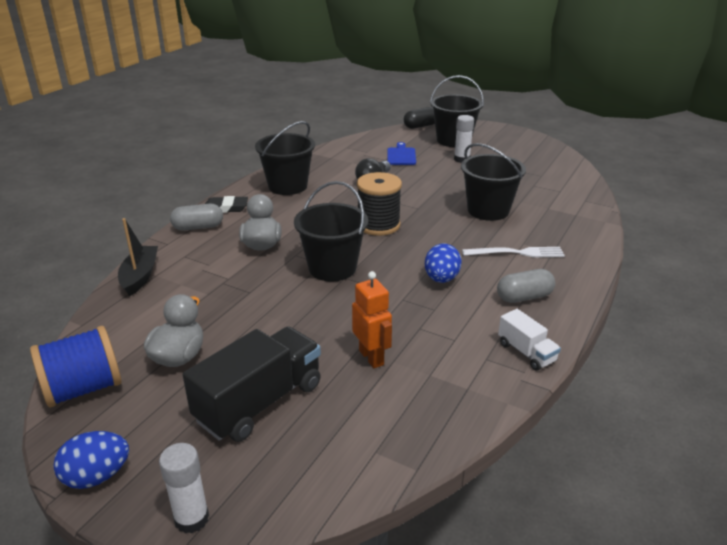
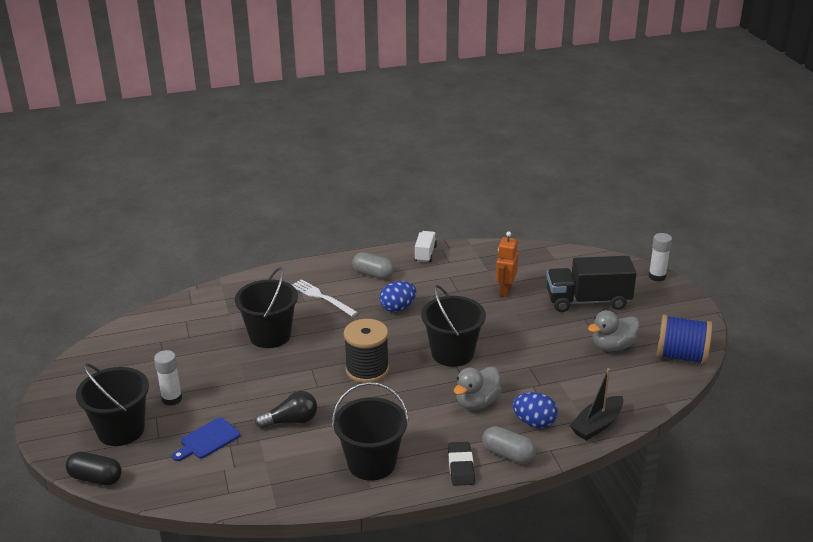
camera: 135 degrees left, 0 degrees up
blue egg [53,431,129,489] -> blue egg moved to [513,392,558,428]
black eraser [205,196,248,213] -> black eraser turned 45 degrees clockwise [448,442,475,486]

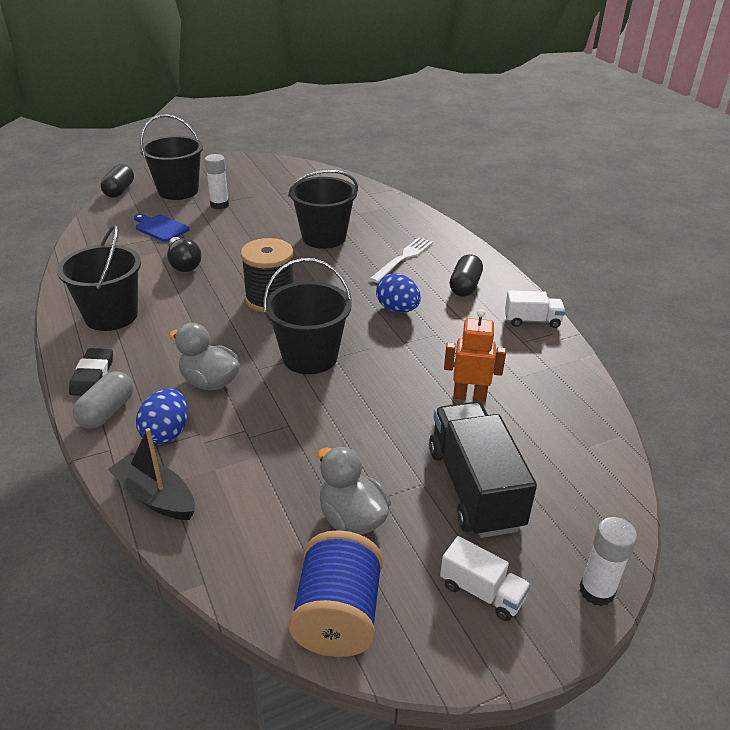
camera: 80 degrees right, 5 degrees up
grey capsule [352,252,394,279] -> black capsule [450,254,483,297]
black eraser [448,442,475,486] -> black eraser turned 75 degrees counterclockwise [69,348,113,396]
none -> white truck [440,536,531,621]

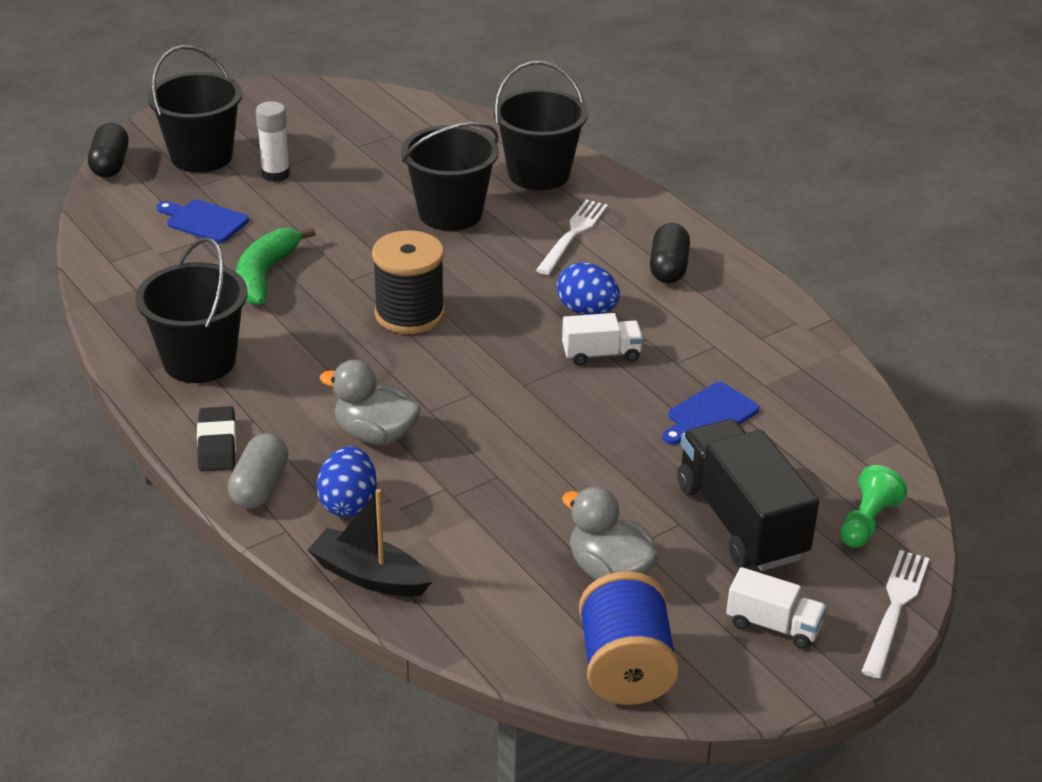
camera: 10 degrees left, 0 degrees up
black light bulb [167,237,202,272] -> green banana [236,227,316,305]
black bucket [263,258,352,374] -> black bucket moved to [493,61,588,190]
orange robot [444,309,506,402] -> blue cutting board [662,382,759,445]
white truck [505,290,565,328] -> white truck moved to [562,313,643,366]
white glue stick [579,517,637,606] -> white fork [861,550,930,678]
none -> green pawn [840,465,907,548]

